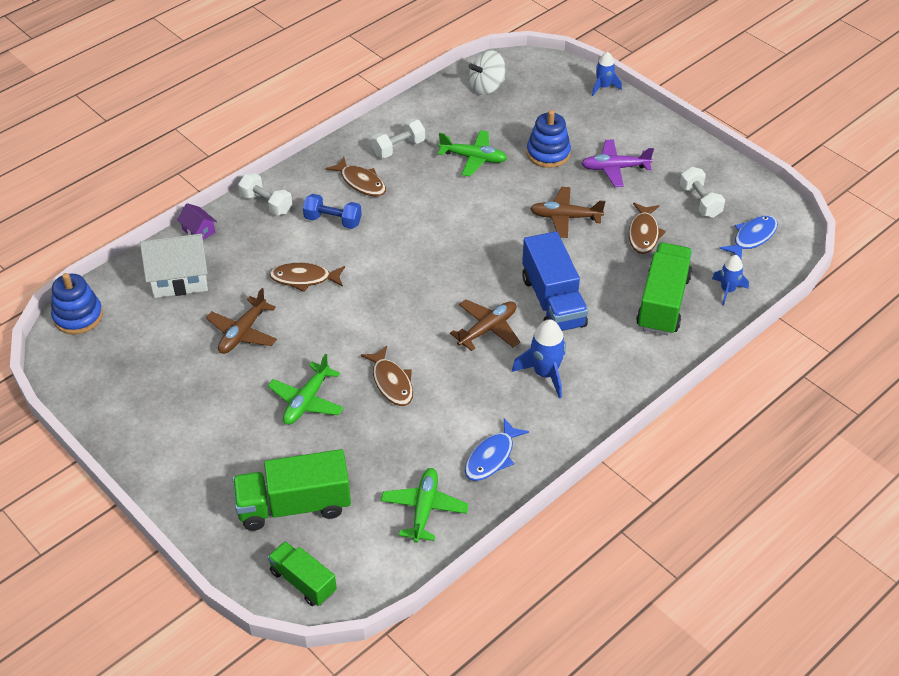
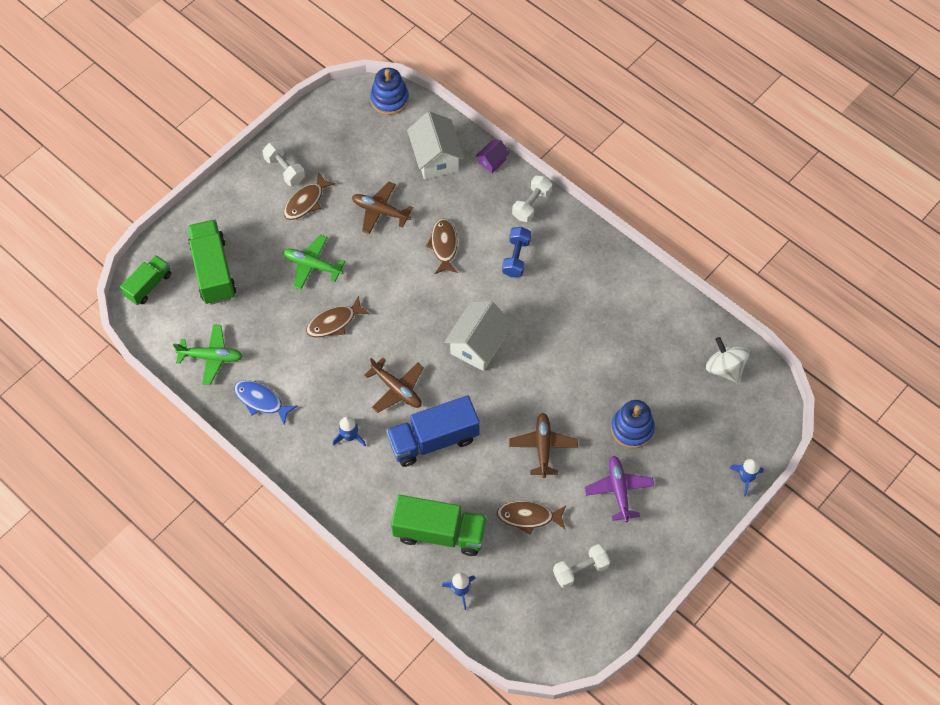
camera: 85 degrees right, 15 degrees up
brown fish [326,157,386,196] -> brown fish moved to [284,172,336,220]
white dumbbell [371,119,425,158] -> white dumbbell moved to [262,141,305,186]
green plane [438,130,507,177] -> none
blue rocket [512,319,566,398] -> blue rocket [333,416,366,447], size x0.66
blue fish [719,215,778,260] -> none
none -> white house [444,301,513,371]

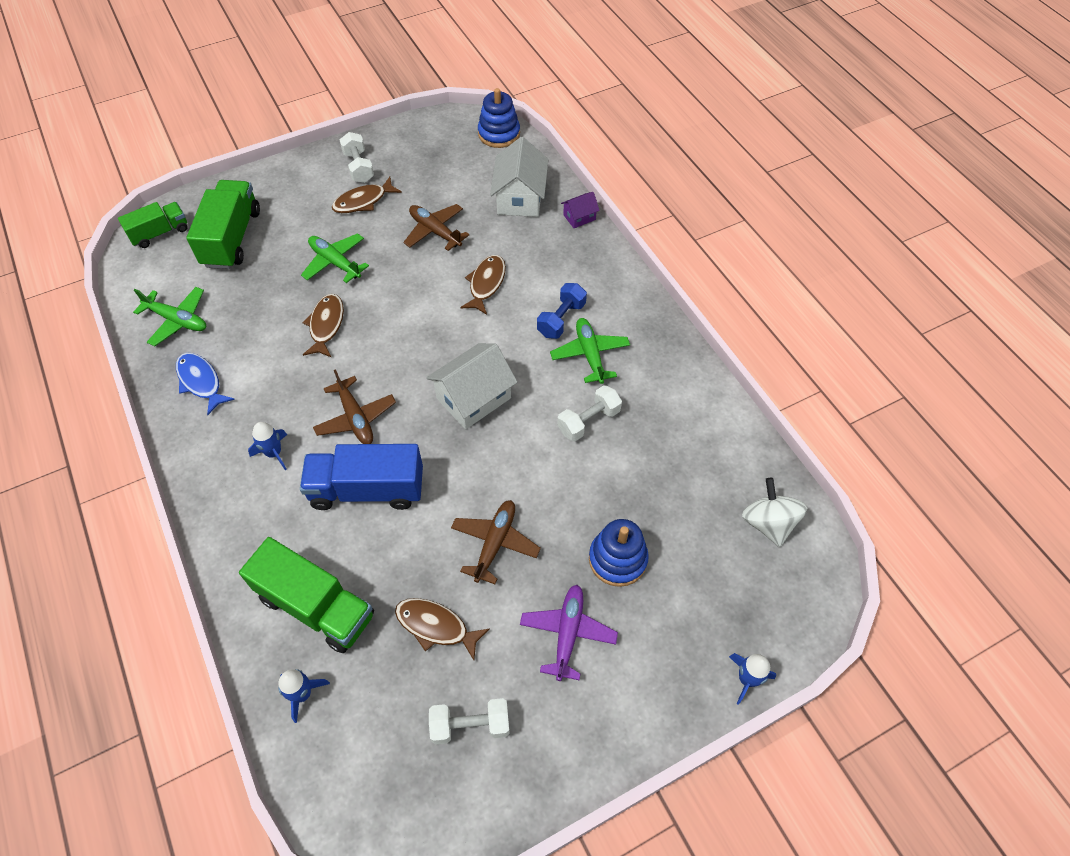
camera: 20 degrees right, 5 degrees down
brown fish [306,296,370,337] -> brown fish turned 105 degrees clockwise [302,294,344,357]
white dumbbell [512,175,552,222] -> white dumbbell moved to [557,385,622,441]
none -> green plane [550,318,630,384]

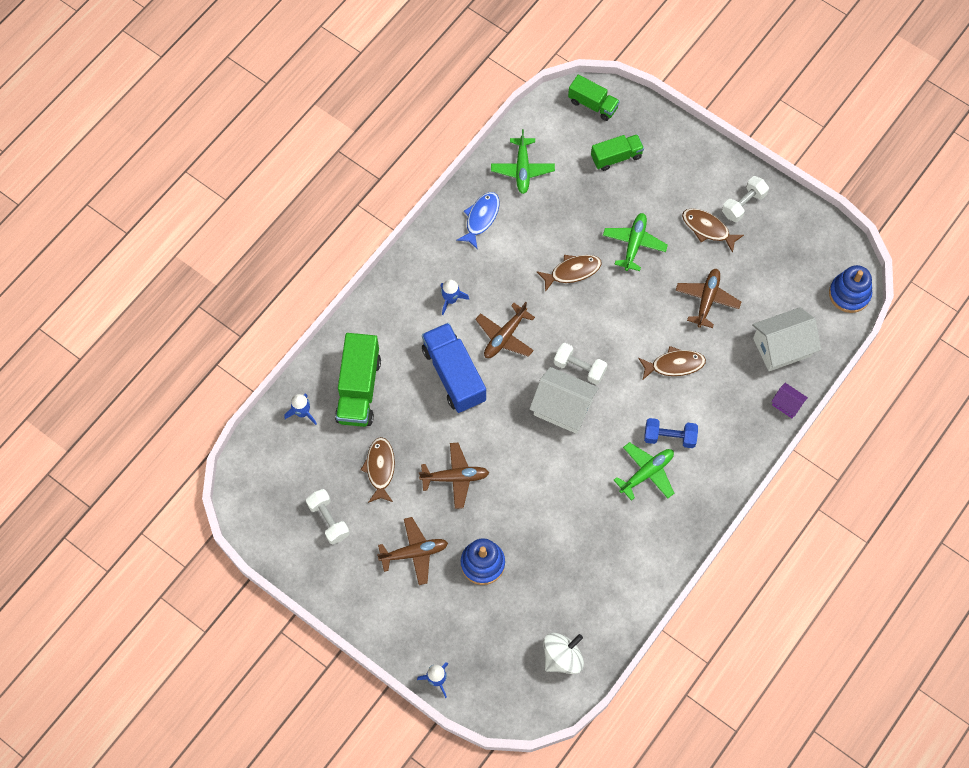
camera: 65 degrees right, 10 degrees up
green truck [186,180,260,269] -> green truck [591,134,644,171], size x0.61
purple plane [520,585,618,681] -> brown plane [377,517,448,585]
white dumbbell [557,385,622,441] -> white dumbbell moved to [554,343,607,385]

